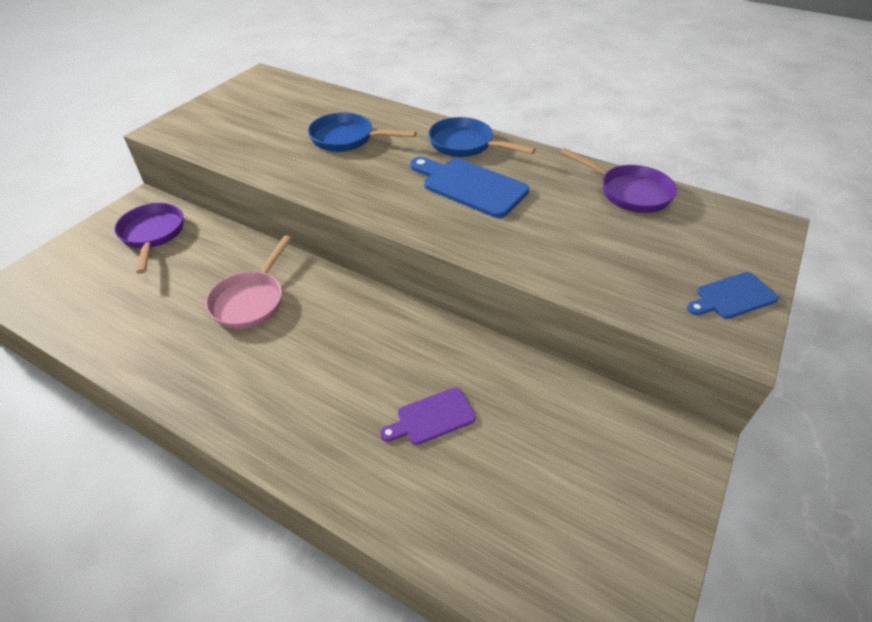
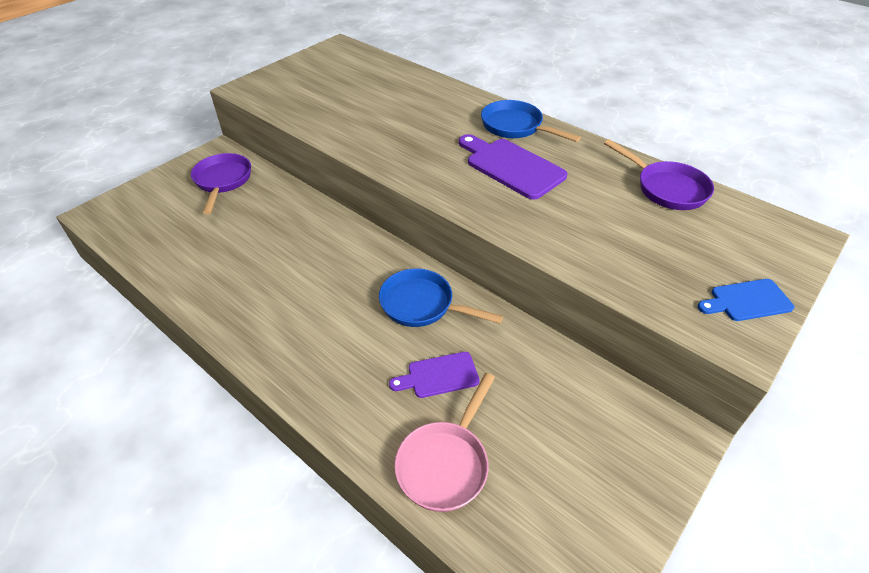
camera: 10 degrees right, 0 degrees up
pink pan [206,235,292,329] -> pink pan moved to [395,373,495,512]
blue pan [308,113,417,152] -> blue pan moved to [379,268,503,327]
blue cutting board [410,157,529,218] -> purple cutting board [459,134,567,200]

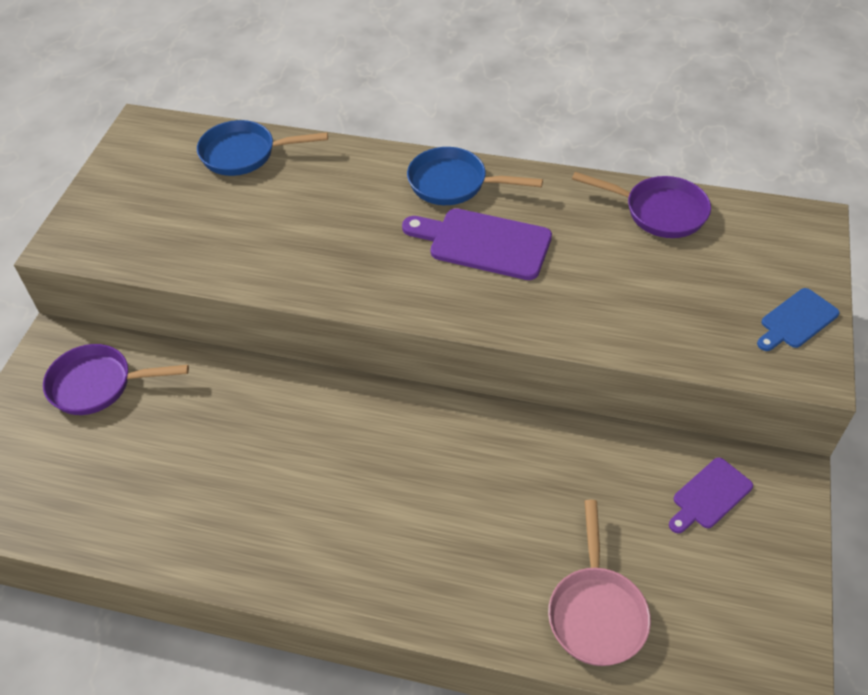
camera: 25 degrees left, 5 degrees up
purple pan [191,153,251,214] -> purple pan turned 60 degrees counterclockwise [43,344,189,415]
blue pan [379,268,503,327] -> blue pan moved to [197,120,328,176]
purple cutting board [389,352,480,398] -> purple cutting board moved to [669,458,753,533]

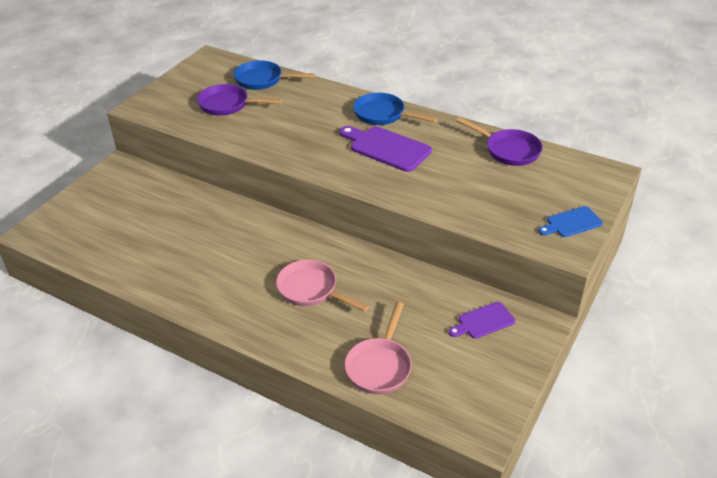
camera: 15 degrees right, 10 degrees down
purple pan [43,344,189,415] -> purple pan moved to [197,84,282,116]
none -> pink pan [276,260,369,312]

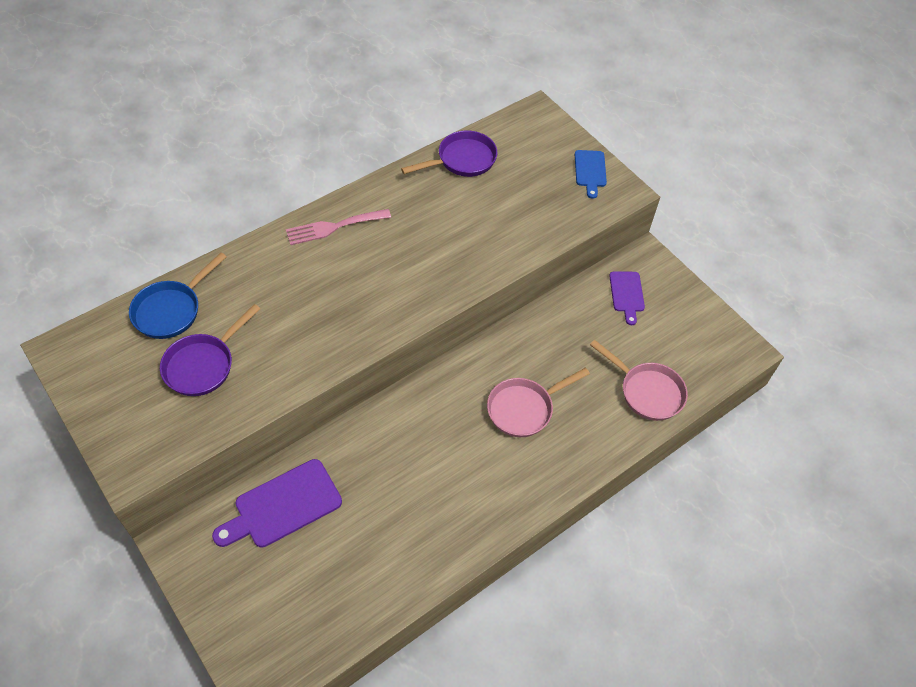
camera: 70 degrees left, 15 degrees up
purple cutting board [340,126,432,172] -> purple cutting board moved to [212,459,342,547]
blue pan [353,93,437,125] -> pink fork [286,209,391,245]

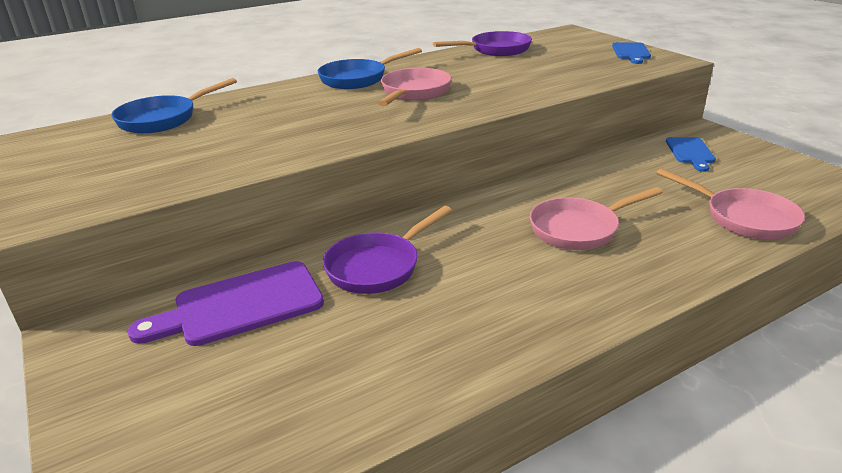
camera: 10 degrees right, 25 degrees down
purple pan [160,304,261,396] -> purple pan moved to [323,206,452,294]
pink fork [286,209,391,245] -> blue pan [318,48,422,89]
purple cutting board [609,271,645,325] -> blue cutting board [666,137,716,172]
none -> pink pan [378,68,452,106]

